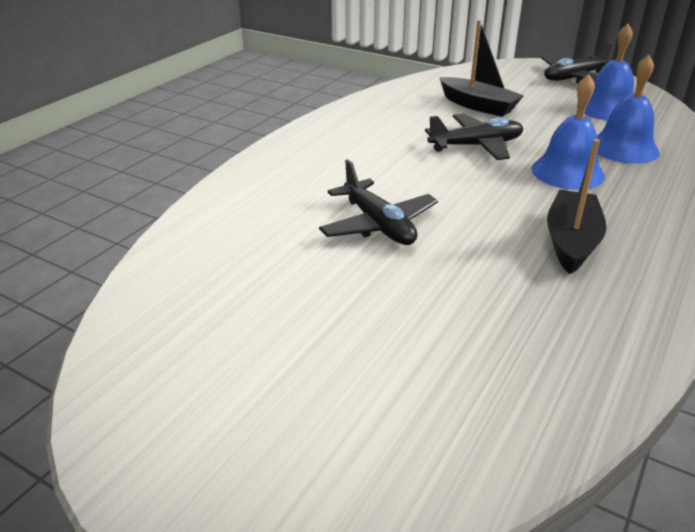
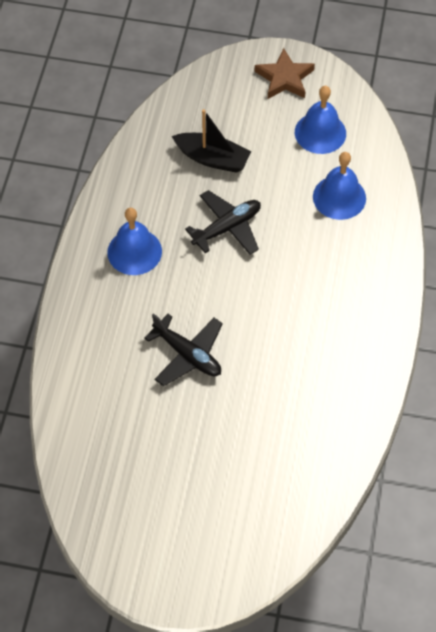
camera: 20 degrees left, 25 degrees up
blue bell [531,74,605,190] -> blue bell moved to [107,208,162,275]
black plane [542,42,613,84] -> brown star [254,48,315,99]
black boat [547,139,607,274] -> none

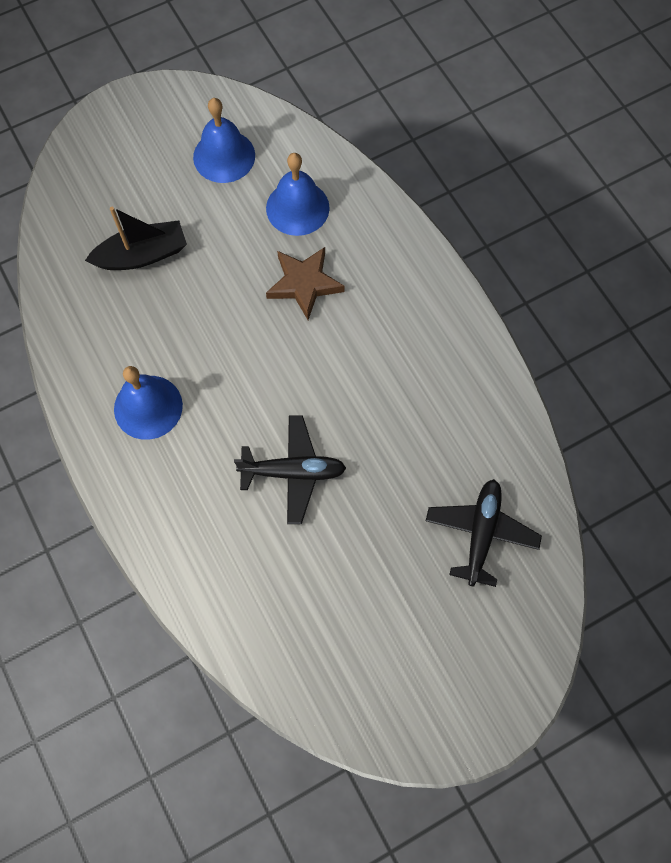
camera: 40 degrees left, 10 degrees up
black plane [185,190,261,255] -> black plane moved to [426,479,542,587]
brown star [254,48,315,99] -> brown star moved to [266,247,345,320]

